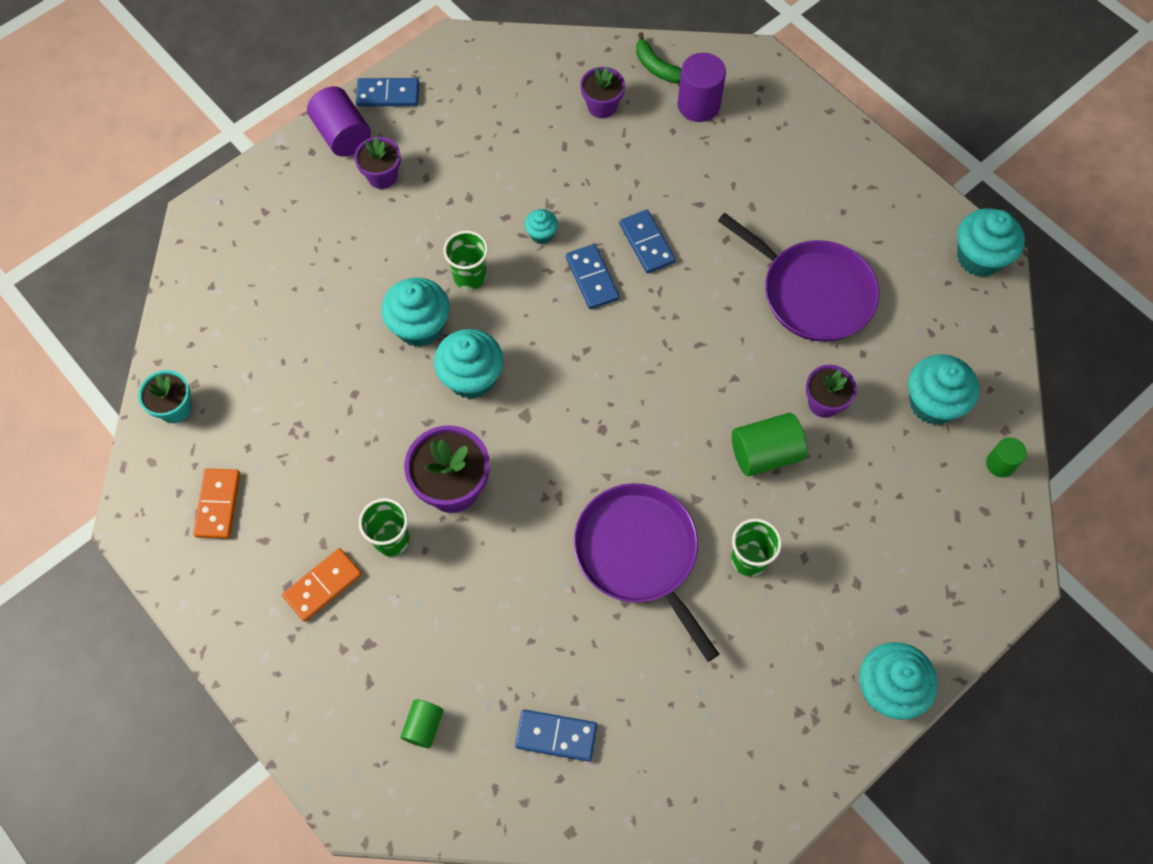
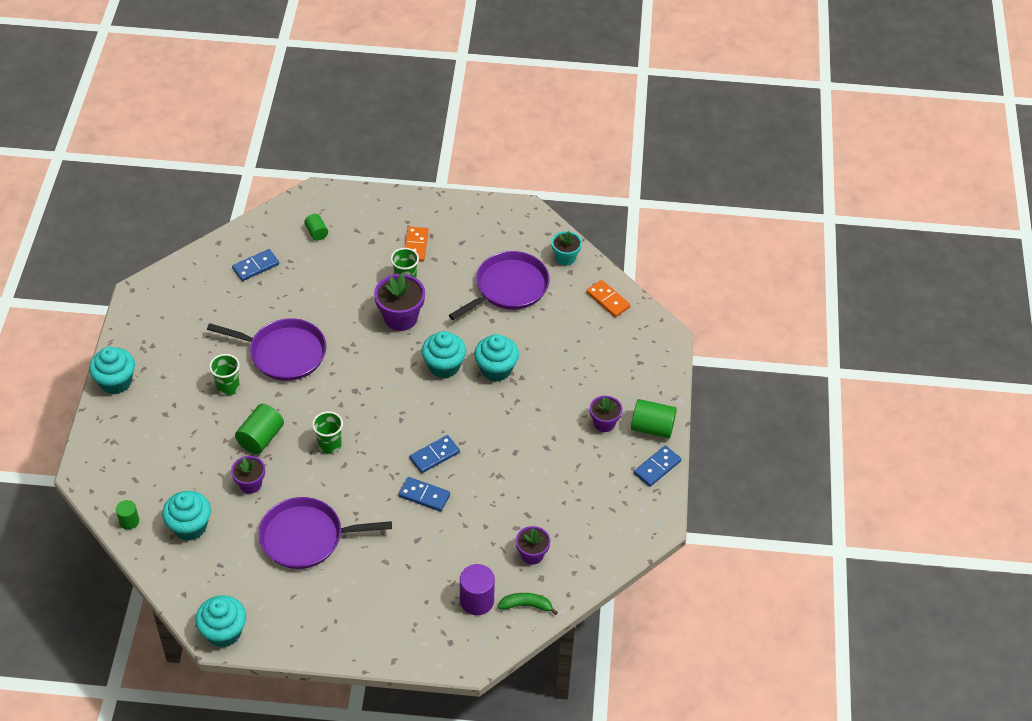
camera: 135 degrees right, 15 degrees down
orange domino [193,468,240,539] -> orange domino moved to [586,280,631,317]
purple cylinder [307,86,371,157] -> green cylinder [631,399,677,438]
green cup [443,230,488,290] -> green cup moved to [312,411,343,454]
turquoise cupcake [524,209,558,244] -> none
blue domino [566,244,619,309] -> blue domino turned 60 degrees counterclockwise [409,435,460,473]
none -> purple pan [449,251,550,320]

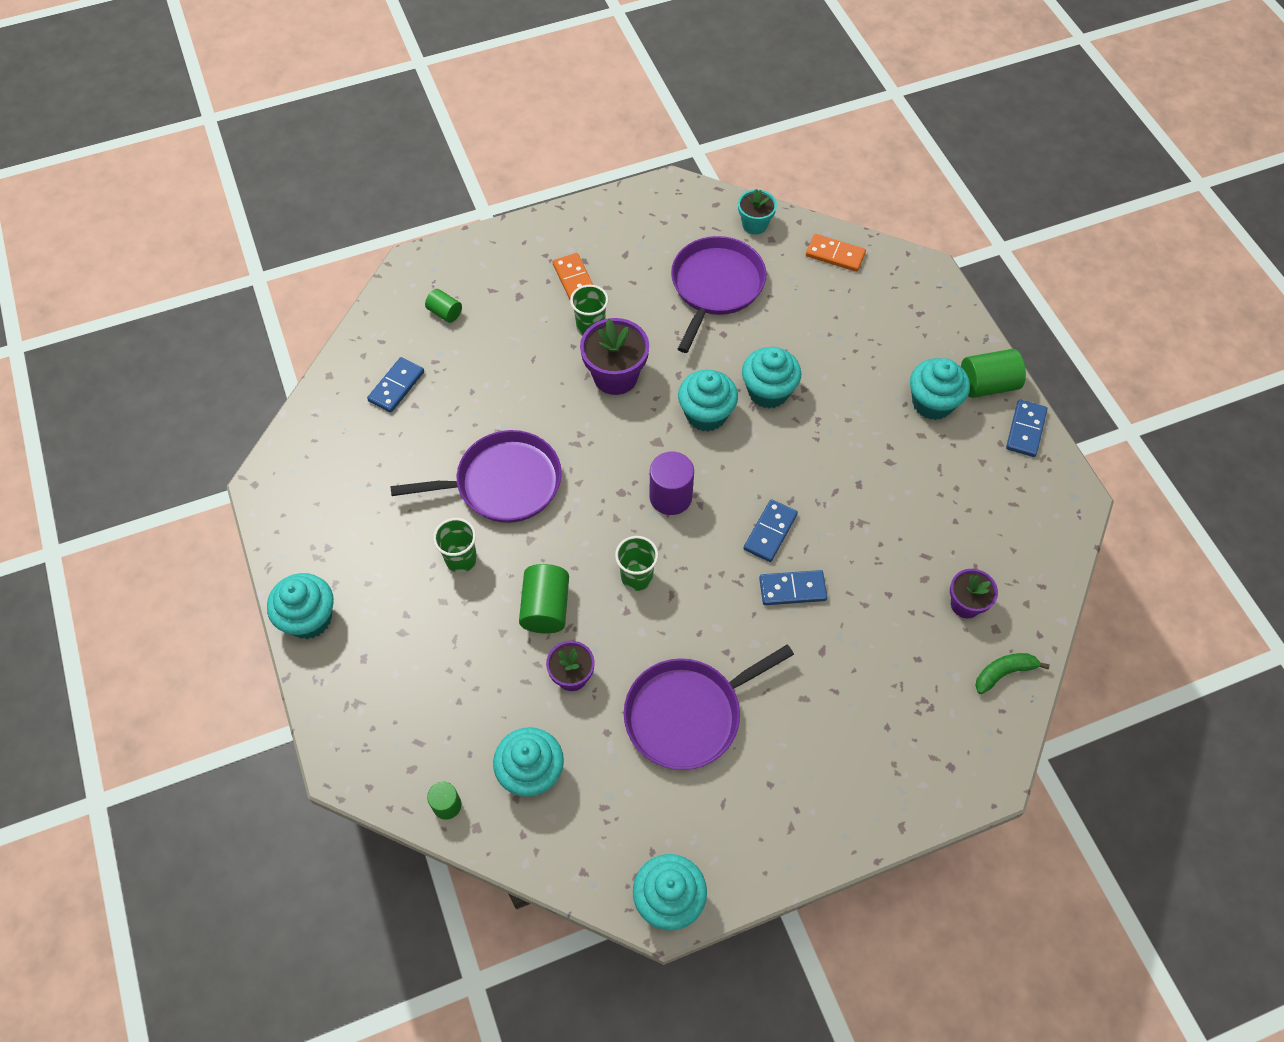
camera: 25 degrees left, 10 degrees up
purple cylinder [460,564,495,615] -> purple cylinder moved to [650,452,694,515]
purple flower pot [590,396,622,432] -> turquoise cupcake [910,358,970,420]

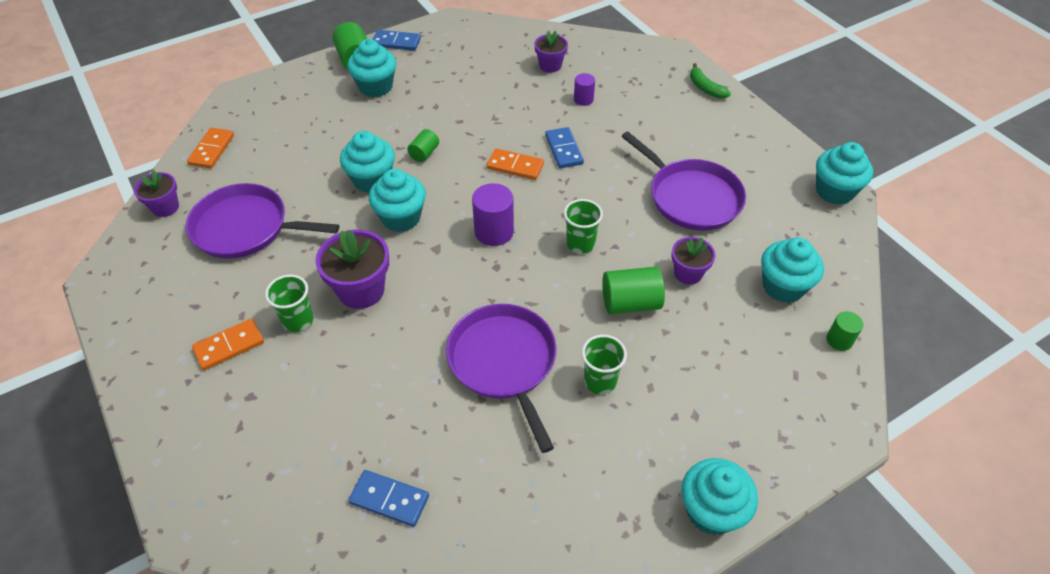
camera: 100 degrees left, 10 degrees down
green cylinder [425,289,462,323] -> green cylinder moved to [407,129,439,162]
turquoise flower pot [738,189,777,234] -> purple flower pot [134,170,179,217]
blue domino [744,499,798,562] -> orange domino [487,148,544,180]
green banana [975,653,1050,694] -> green banana moved to [690,63,731,99]
none -> purple cylinder [574,73,595,106]

